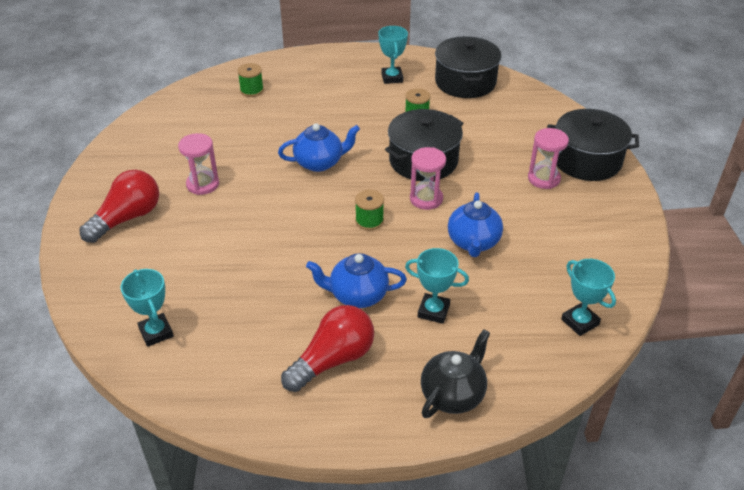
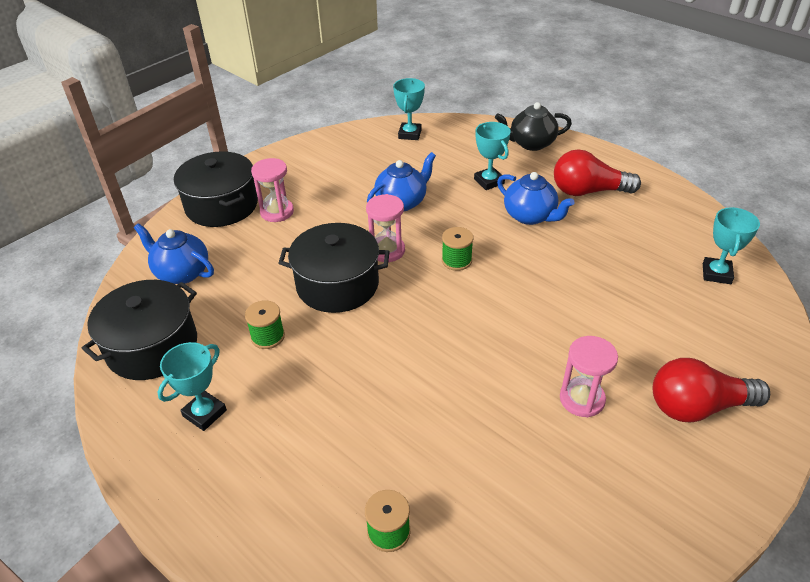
camera: 135 degrees left, 0 degrees up
blue teapot [278,123,360,172] -> blue teapot moved to [134,223,214,284]

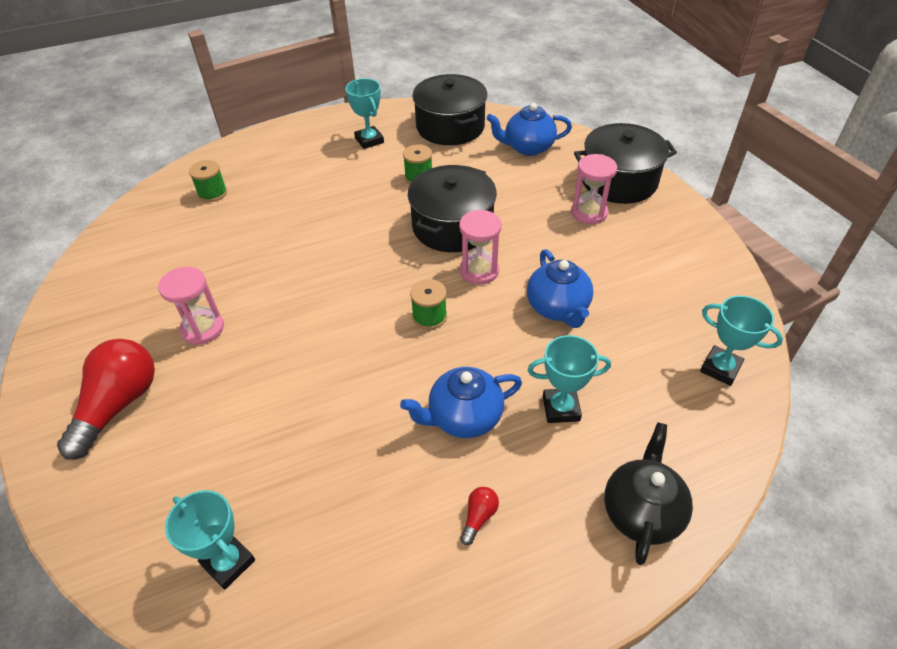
camera: 115 degrees right, 5 degrees up
blue teapot [134,223,214,284] -> blue teapot turned 150 degrees counterclockwise [487,103,572,156]
red light bulb [554,149,641,196] -> red light bulb [460,487,499,545], size x0.42

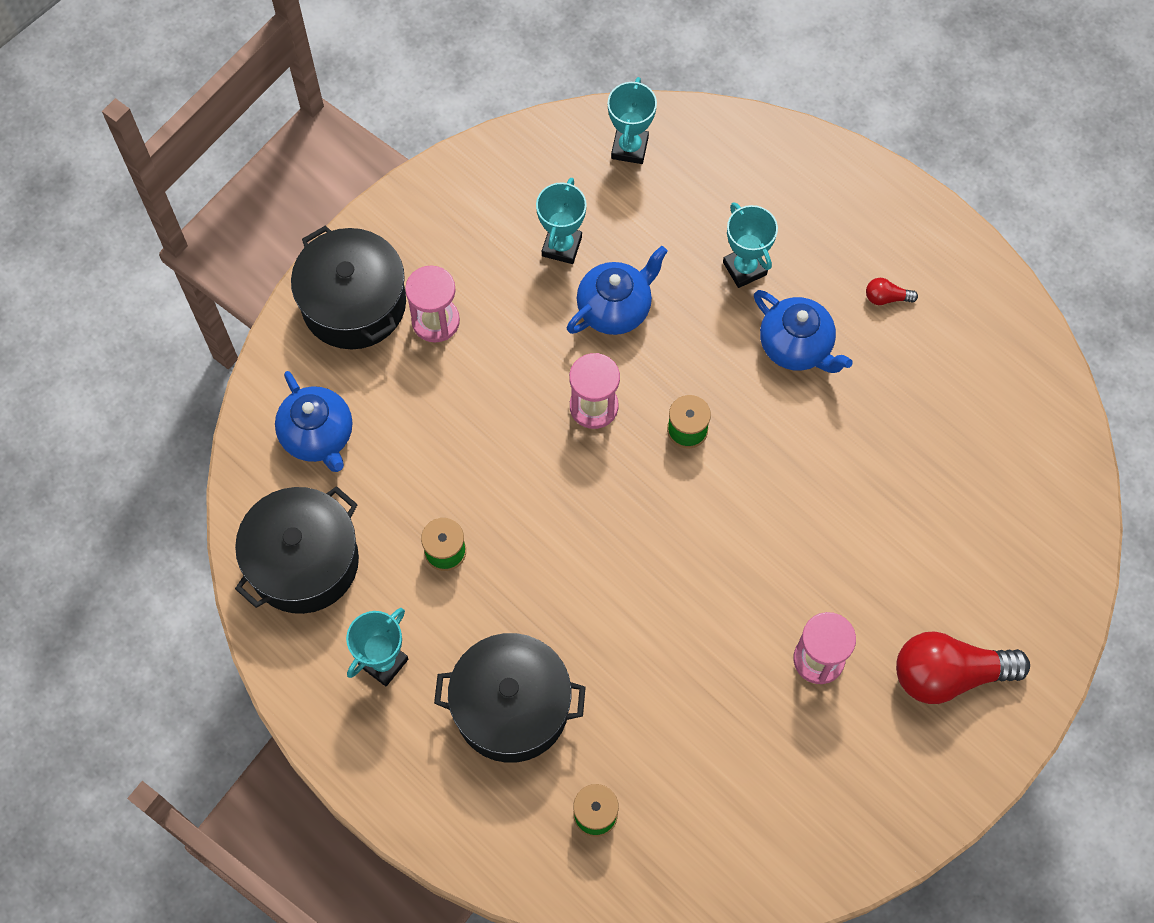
camera: 115 degrees left, 20 degrees up
turquoise trophy [165,490,255,590] -> turquoise trophy moved to [536,178,587,264]
black pot [408,165,497,252] -> black pot moved to [434,633,586,763]
black teapot [604,422,693,565] -> none

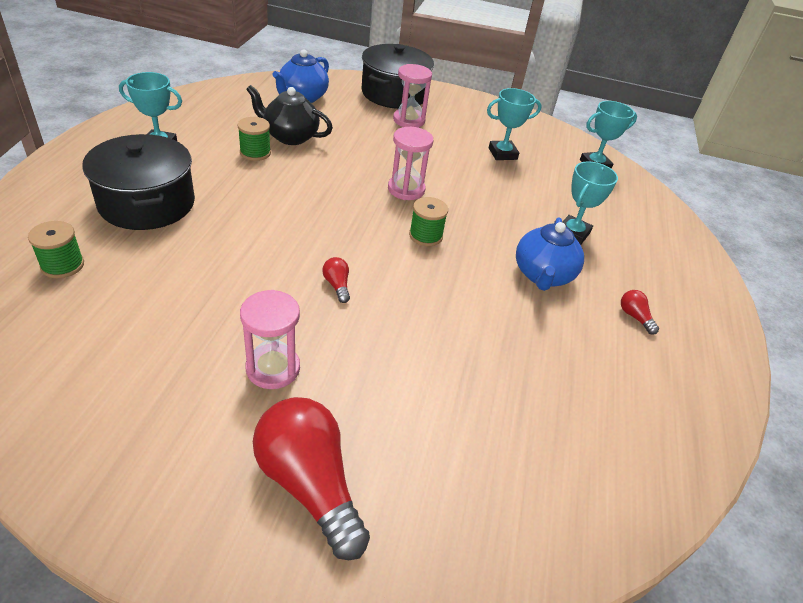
camera: 55 degrees right, 25 degrees down
black pot [235,486,359,614] -> none
blue teapot [567,246,668,335] -> none
none -> black teapot [246,85,333,145]
none -> red light bulb [322,257,350,303]

